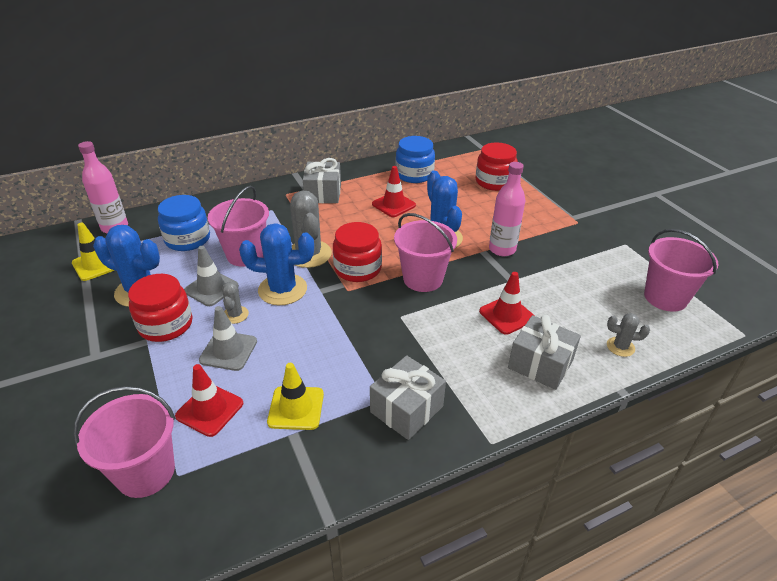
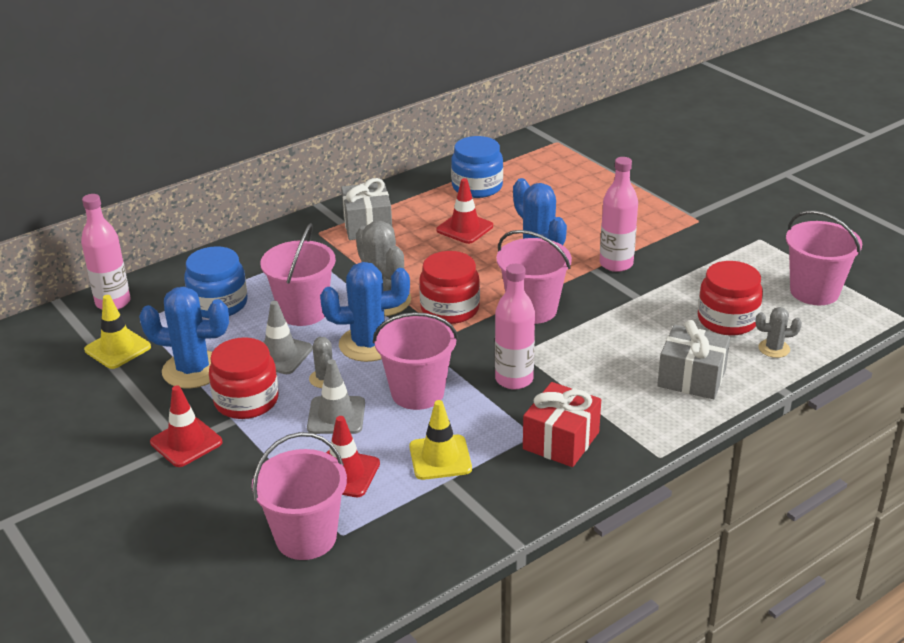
camera: 10 degrees left, 5 degrees down
grey gift [370,355,446,440] -> red gift [523,382,601,467]
red jar [476,143,518,191] -> red jar moved to [698,261,763,336]
red traffic cone [479,272,535,335] -> red traffic cone moved to [150,386,222,467]
none -> pink bucket [373,312,458,410]
none -> pink bottle [495,264,535,390]

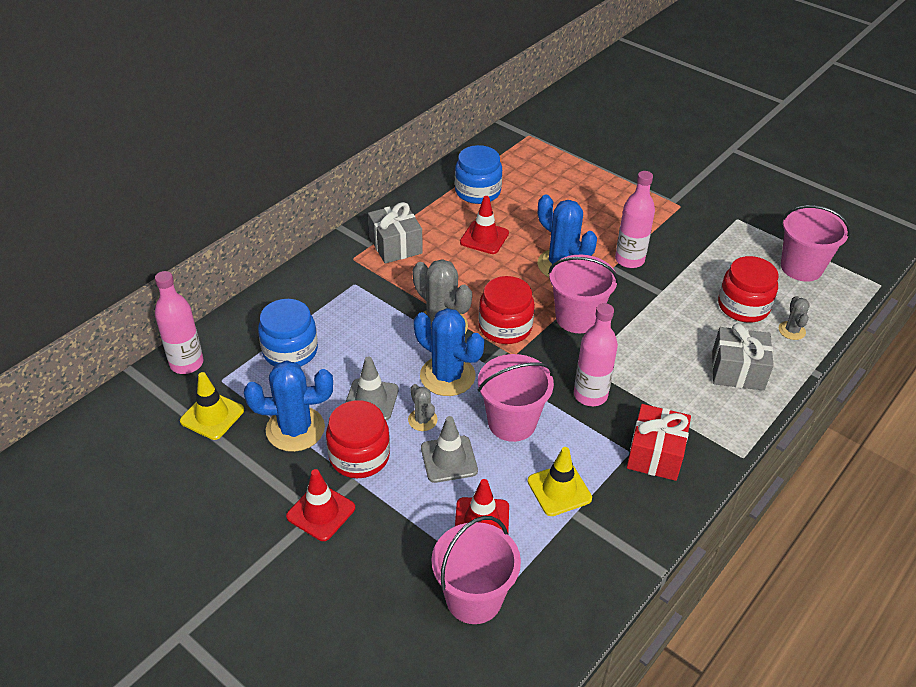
camera: 15 degrees left, 10 degrees up
pink bucket [261,223,336,326] -> none
blue cactus [320,262,410,362] -> blue cactus turned 60 degrees clockwise [414,308,484,396]
grey cactus [755,307,802,358] -> grey cactus turned 75 degrees counterclockwise [779,296,810,340]

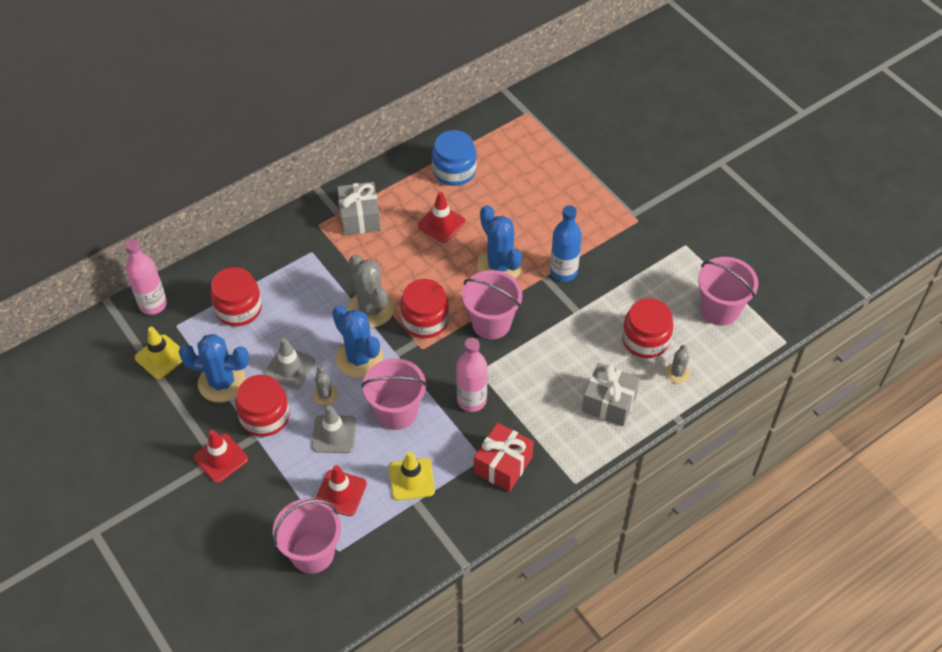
camera: 15 degrees right, 10 degrees up
blue jar [258,299,318,367] -> red jar [210,267,262,326]
pink bottle [615,171,655,268] -> blue bottle [550,205,582,282]

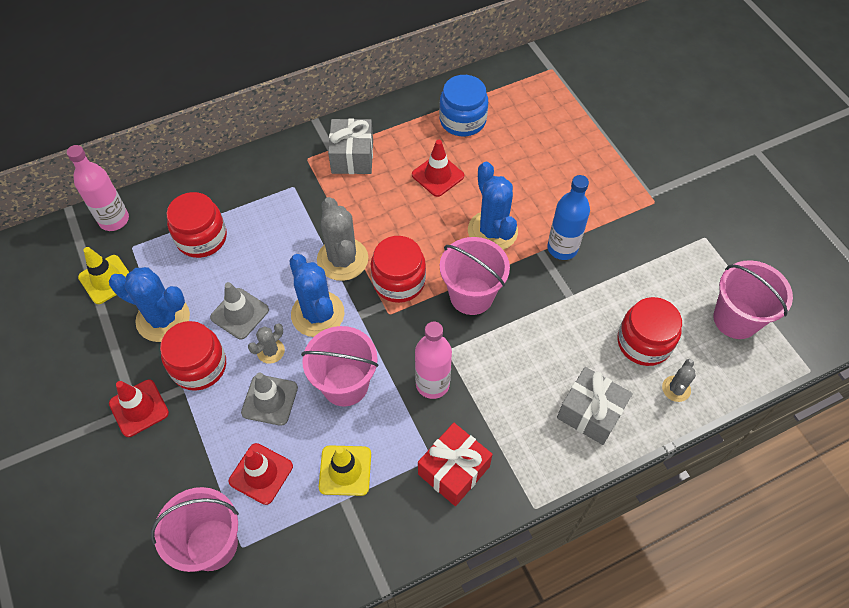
camera: 10 degrees right, 5 degrees up
grey cactus [313,366,338,405] -> grey cactus turned 45 degrees clockwise [248,324,285,364]

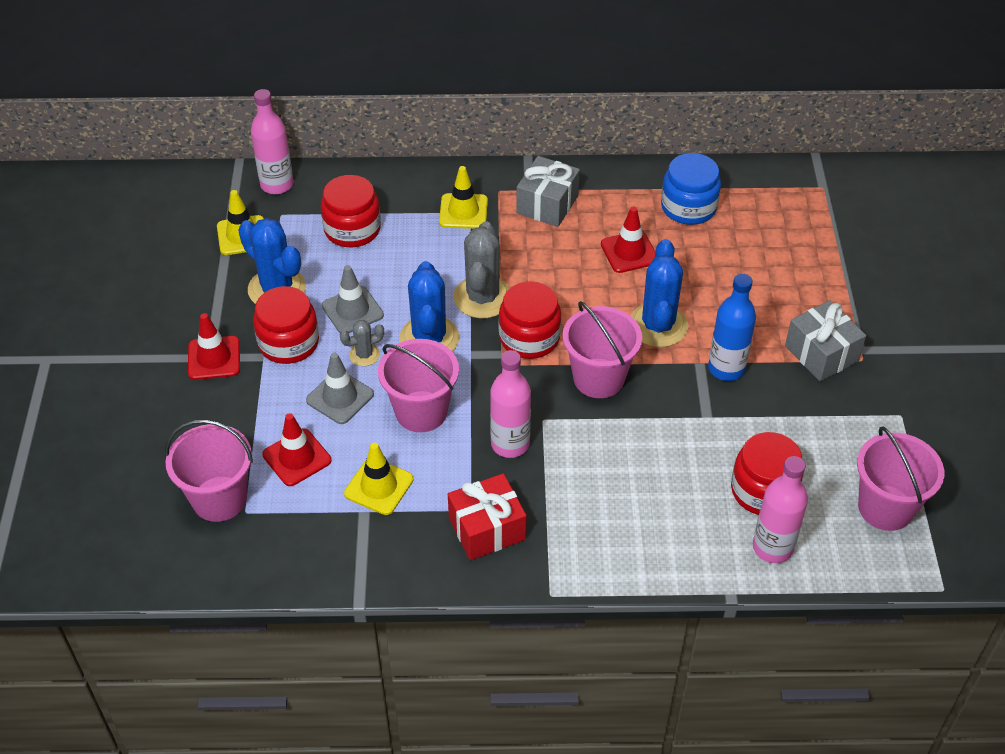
camera: 25 degrees right, 10 degrees down
grey gift [557,367,633,445] -> grey gift moved to [785,300,866,381]
grey cactus [662,359,696,402] -> pink bottle [753,456,808,563]
none -> yellow traffic cone [439,166,488,229]

